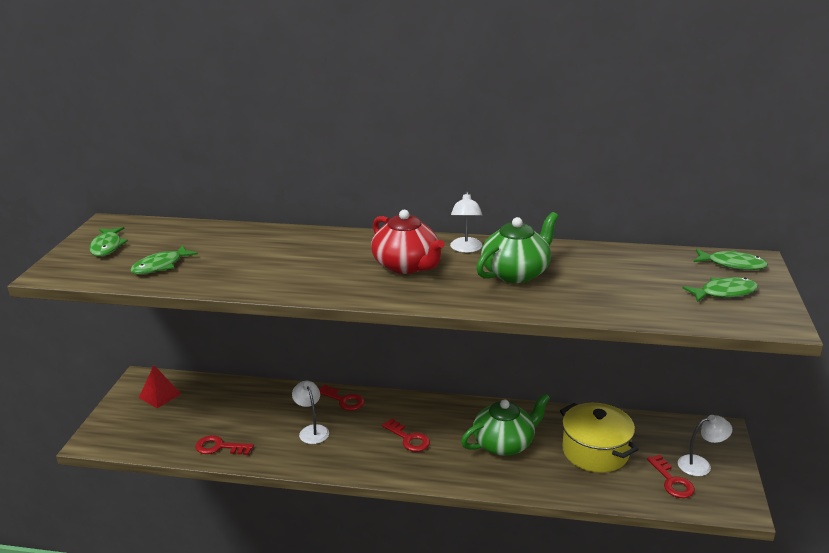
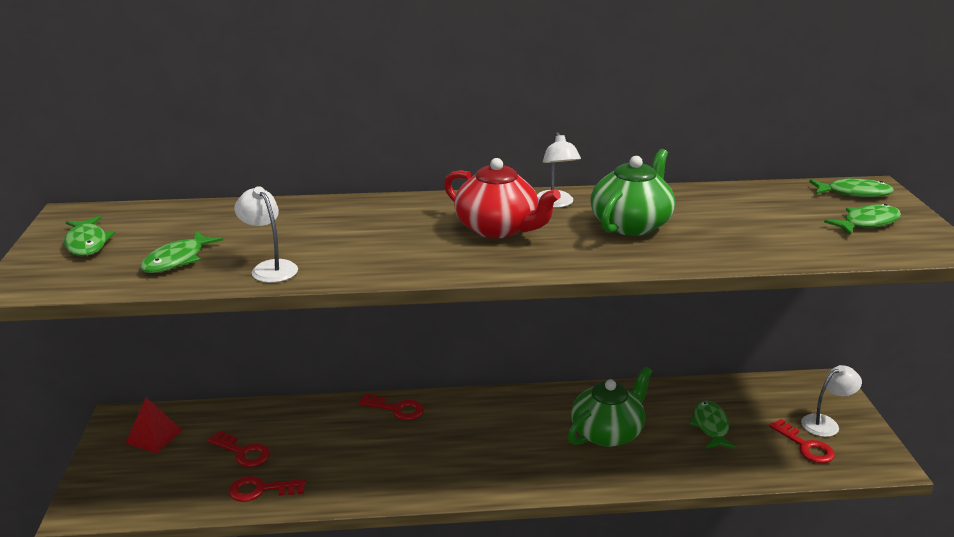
camera: 15 degrees left, 0 degrees up
white lamp [292,381,329,444] -> white lamp moved to [234,186,298,283]
red key [382,419,430,452] -> red key moved to [208,431,270,467]
yellow pot [560,403,639,473] -> green fish [689,400,736,449]

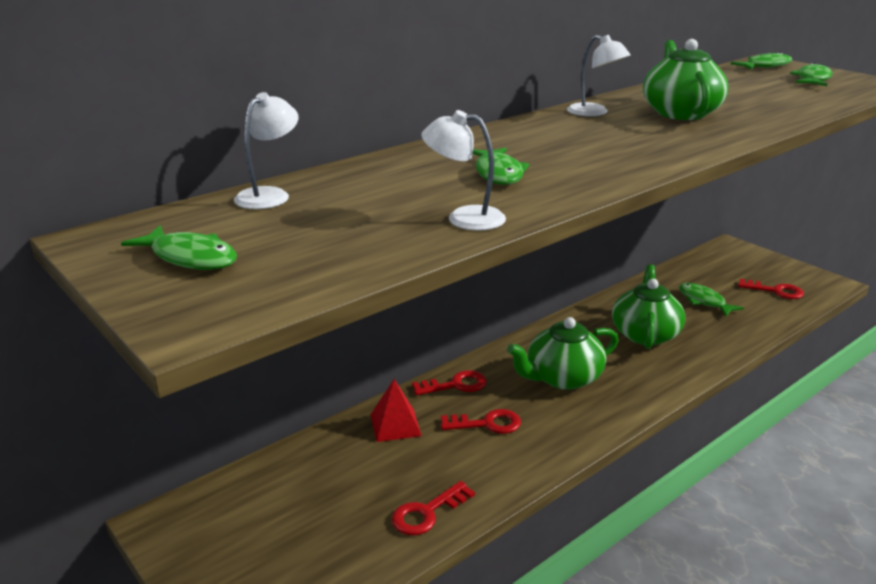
camera: 35 degrees left, 0 degrees up
red pyramid [126,397,183,453] -> red pyramid moved to [371,379,422,442]
green fish [140,231,223,273] -> green fish moved to [473,148,529,185]
red key [208,431,270,467] -> red key moved to [441,409,521,434]
red teapot [444,158,561,238] -> none
white lamp [801,365,862,437] -> white lamp moved to [234,92,299,209]
none -> green teapot [507,317,619,390]

